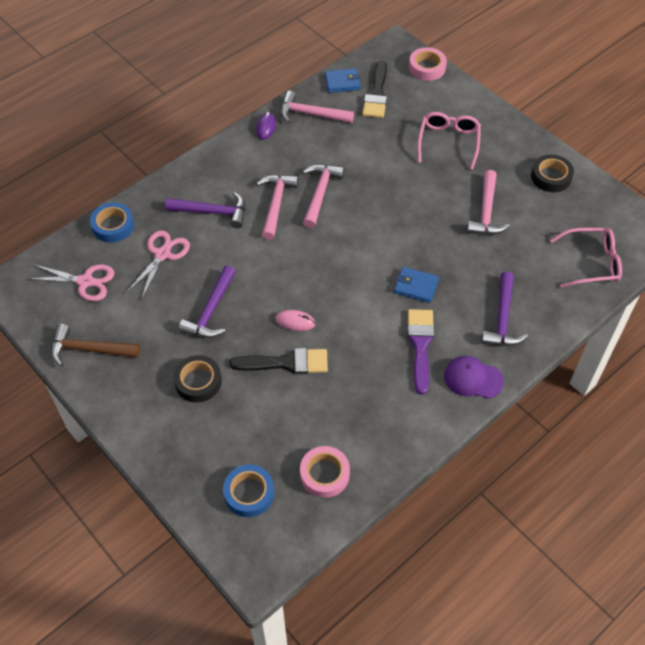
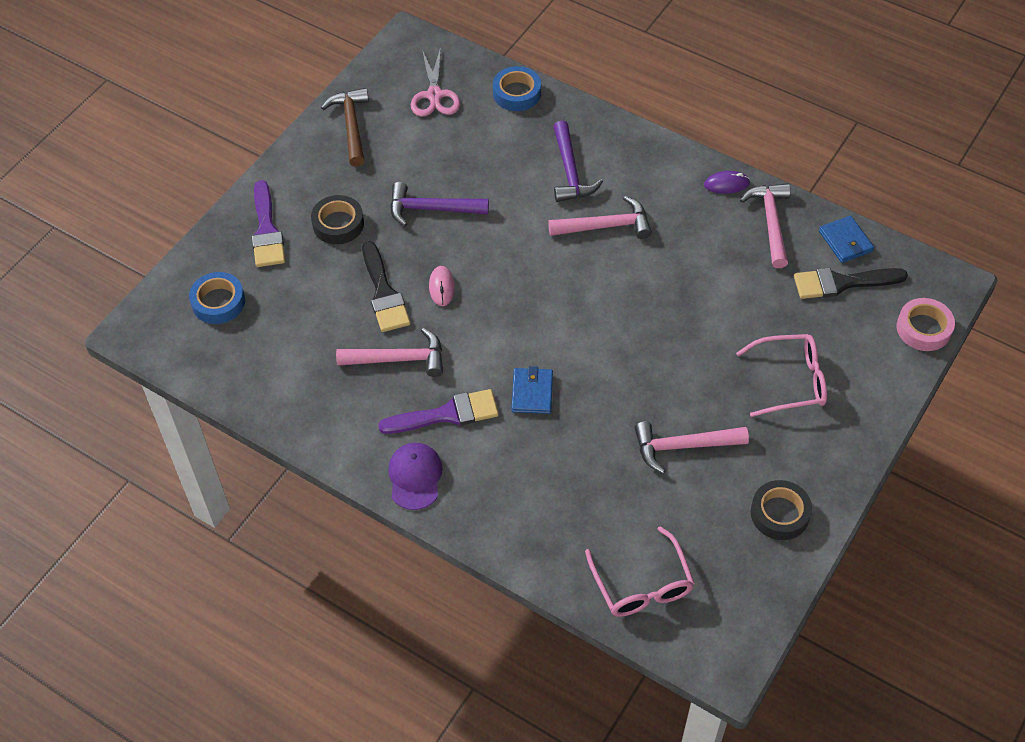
camera: 75 degrees right, 0 degrees up
pink scissors [126,231,190,300] -> none
pink tape [300,446,350,498] -> none
pink hammer [303,164,345,228] -> pink hammer moved to [336,328,443,377]
purple hammer [481,272,528,346] -> none
none -> purple brush [252,180,285,267]

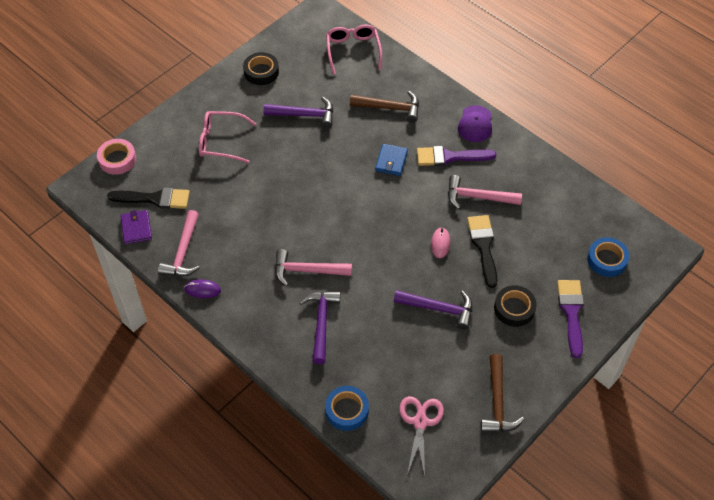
camera: 170 degrees left, 0 degrees up
pink hammer [634,422,749,473] -> purple hammer [263,97,333,128]
blue wallet [819,216,874,263] -> purple wallet [120,210,152,244]
none -> brown hammer [350,91,419,122]

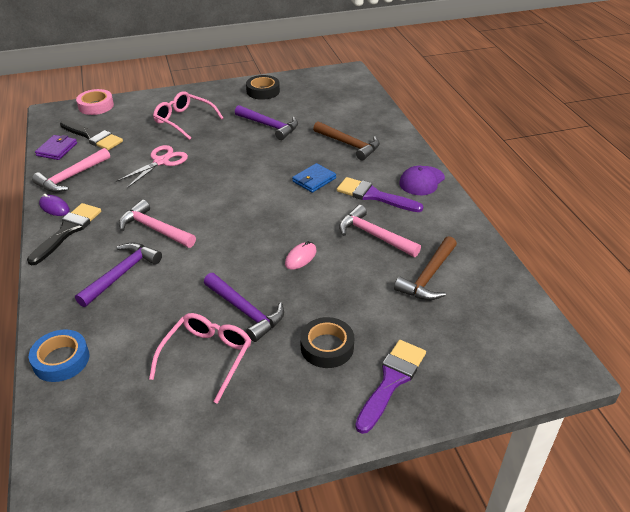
camera: 30 degrees right, 15 degrees down
pink glasses [326,25,382,74] -> pink glasses moved to [149,313,251,404]
pink scissors [399,396,444,477] -> pink scissors moved to [116,145,188,188]
black brush [467,215,497,288] -> black brush moved to [27,203,101,265]
brown hammer [481,354,524,432] -> brown hammer moved to [394,236,457,300]
blue tape [587,237,630,277] -> none

